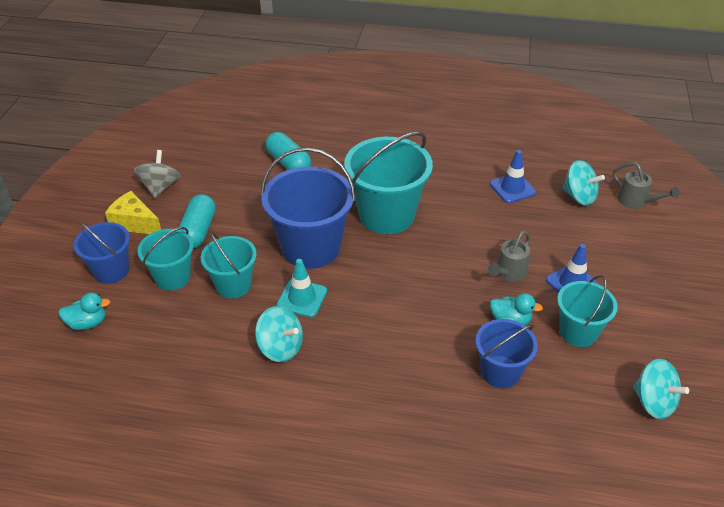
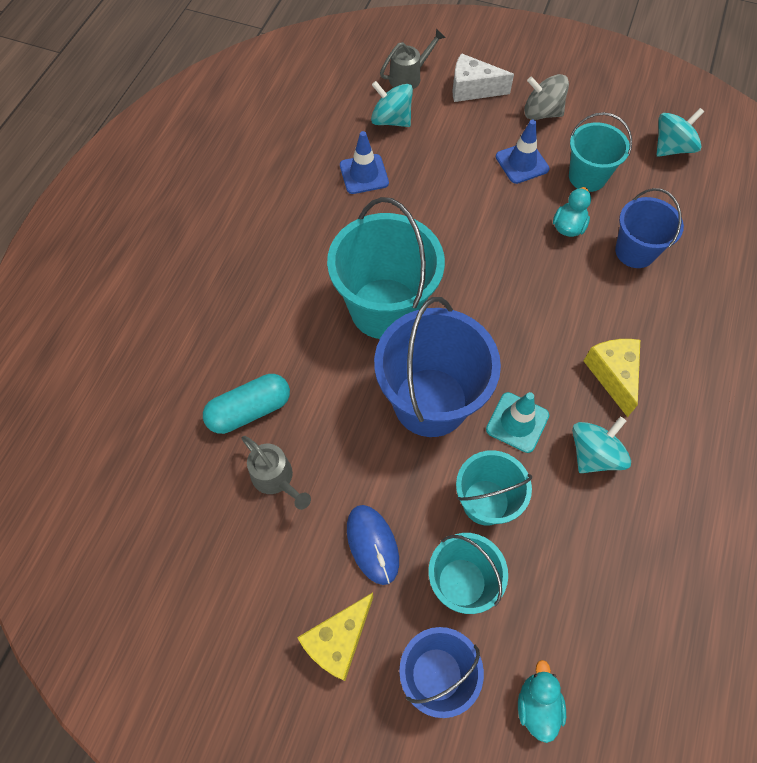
camera: 80 degrees left, 20 degrees up
grey spinning top [134,150,181,198] -> grey spinning top moved to [524,74,569,120]
turquoise capsule [178,194,216,249] -> blue mouse [347,505,399,585]
grey watering can [488,231,530,282] -> grey watering can moved to [241,436,311,510]
turquoise spinning top [562,160,605,206] -> turquoise spinning top turned 105 degrees counterclockwise [371,81,413,127]
none -> white cheese [453,53,514,102]
none -> yellow cheese [584,339,640,417]

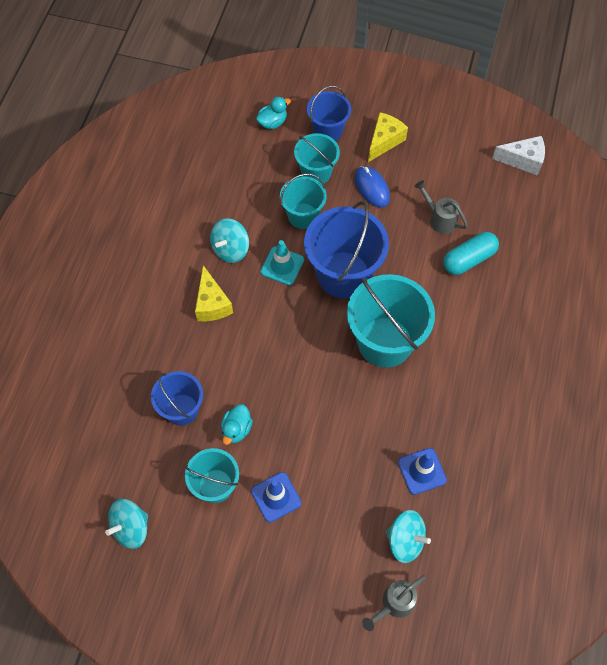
camera: 175 degrees right, 0 degrees up
white cheese [453,53,514,102] -> white cheese moved to [492,136,545,176]
turquoise duck [518,660,566,743] -> turquoise duck turned 120 degrees counterclockwise [256,97,291,129]
grey spinning top [524,74,569,120] -> none

